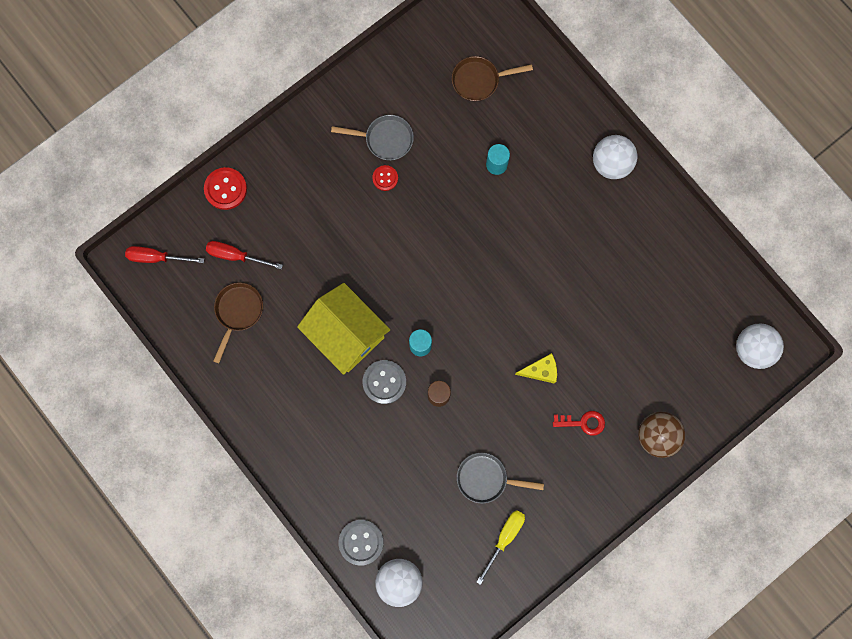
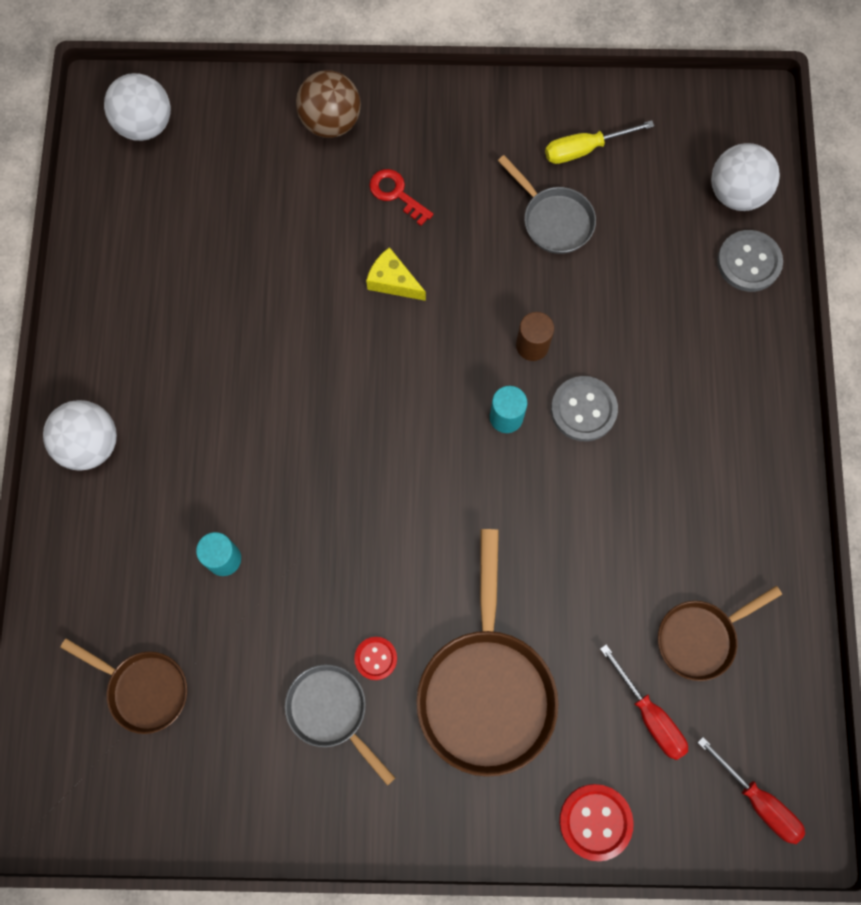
camera: 140 degrees left, 5 degrees down
yellow house [297,283,390,375] -> none
none -> brown pan [416,529,558,777]

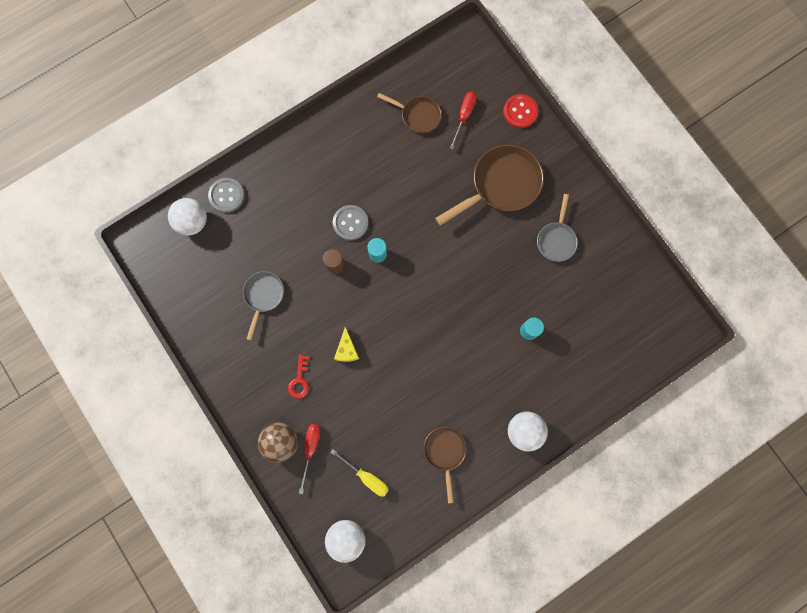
camera: 125 degrees left, 5 degrees up
brown pan [60,638,187,734] -> brown pan moved to [424,427,466,503]
red button [354,637,397,680] -> none
yellow screwdriver [545,120,654,164] -> yellow screwdriver moved to [330,449,389,497]
red screwdriver [697,737,805,844] -> red screwdriver moved to [299,424,321,494]

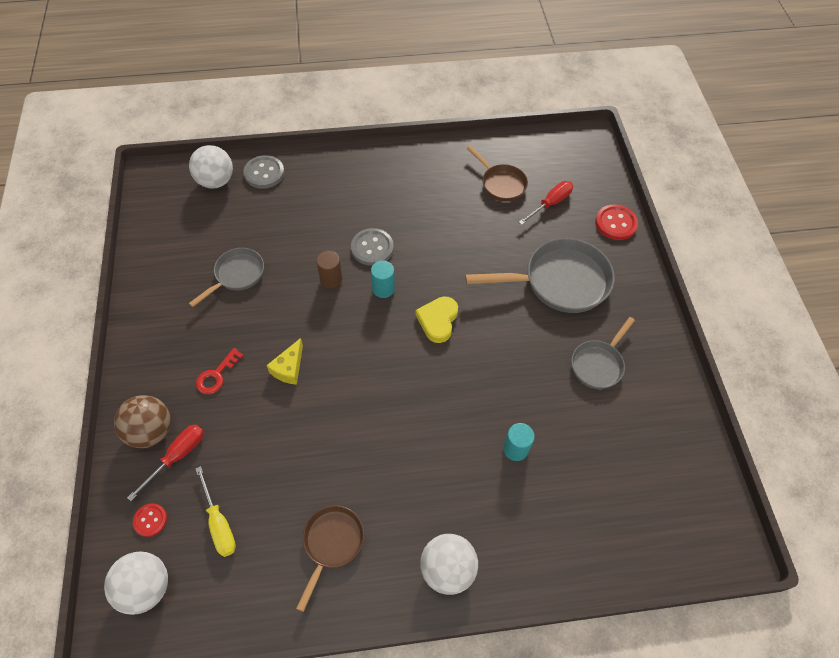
camera: 25 degrees right, 20 degrees down
brown pan [435,144,544,226] -> grey pan [465,238,614,313]
none -> red button [133,504,167,537]
none -> yellow heart [416,297,458,343]

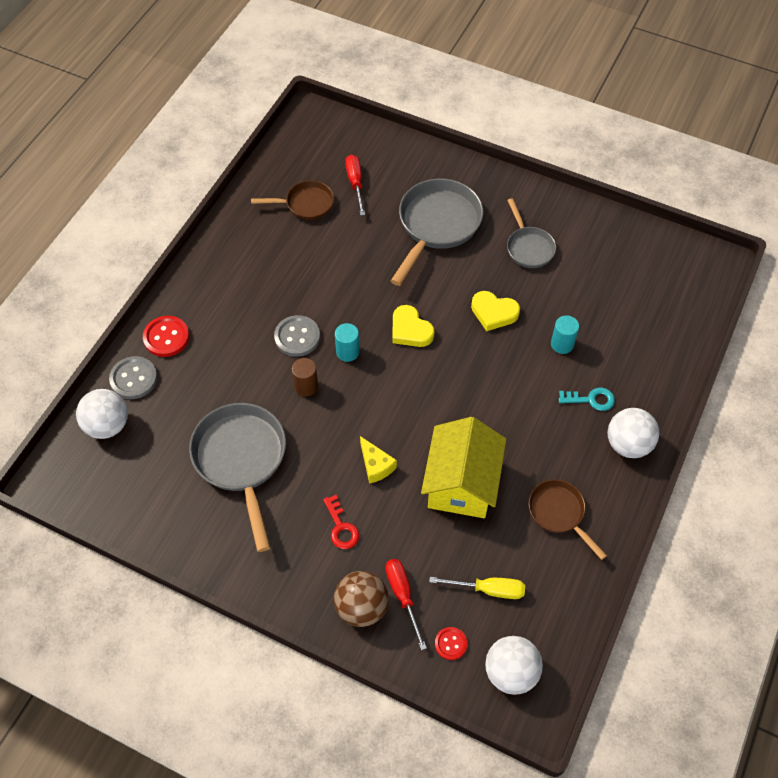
camera: 55 degrees left, 0 degrees up
grey pan [189,248,264,307] -> grey pan [189,403,286,552], size x1.74
red button [595,204,638,240] -> red button moved to [143,316,189,357]
none -> yellow house [421,417,506,518]
none -> yellow heart [471,291,520,331]
none -> turquoise key [559,388,615,411]

